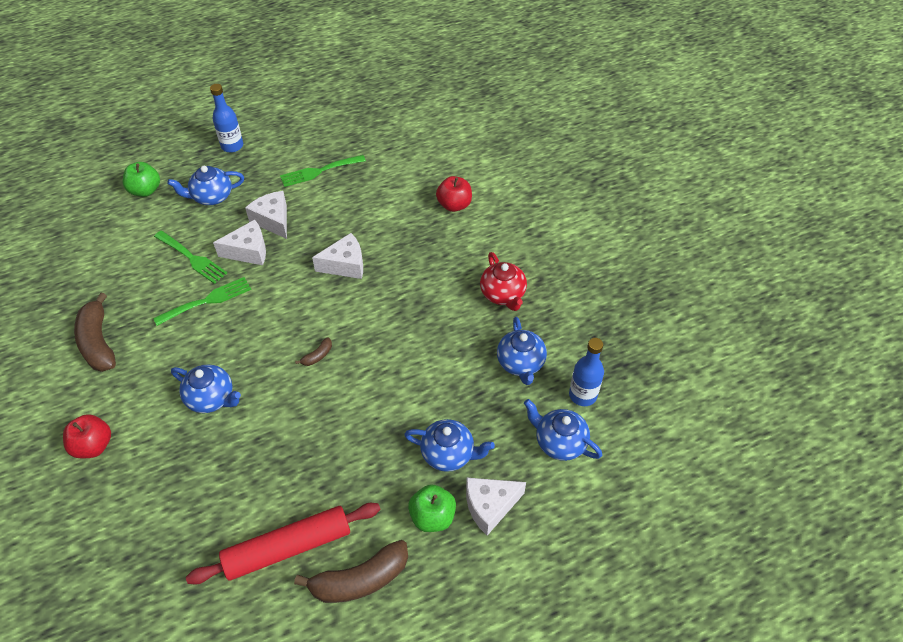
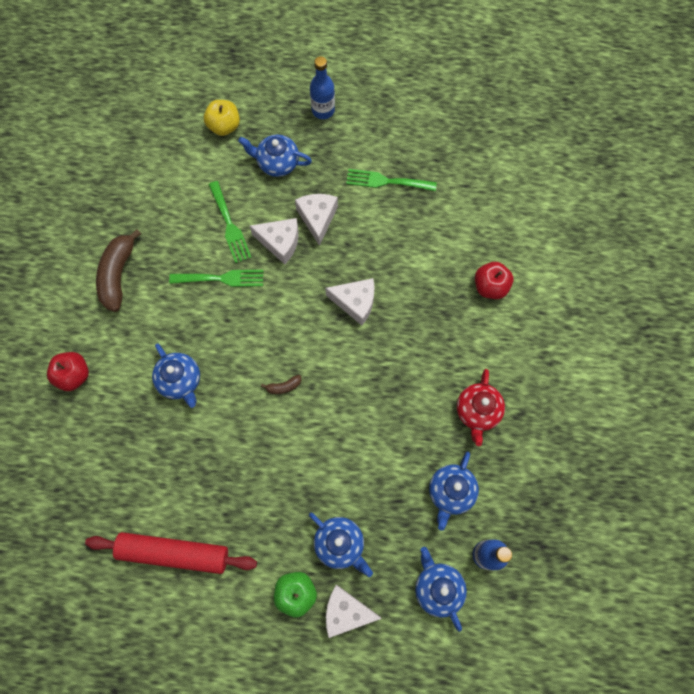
camera: 30 degrees right, 20 degrees up
green apple [123,162,160,197] -> yellow apple [204,100,240,136]
brown banana [294,540,408,603] -> none

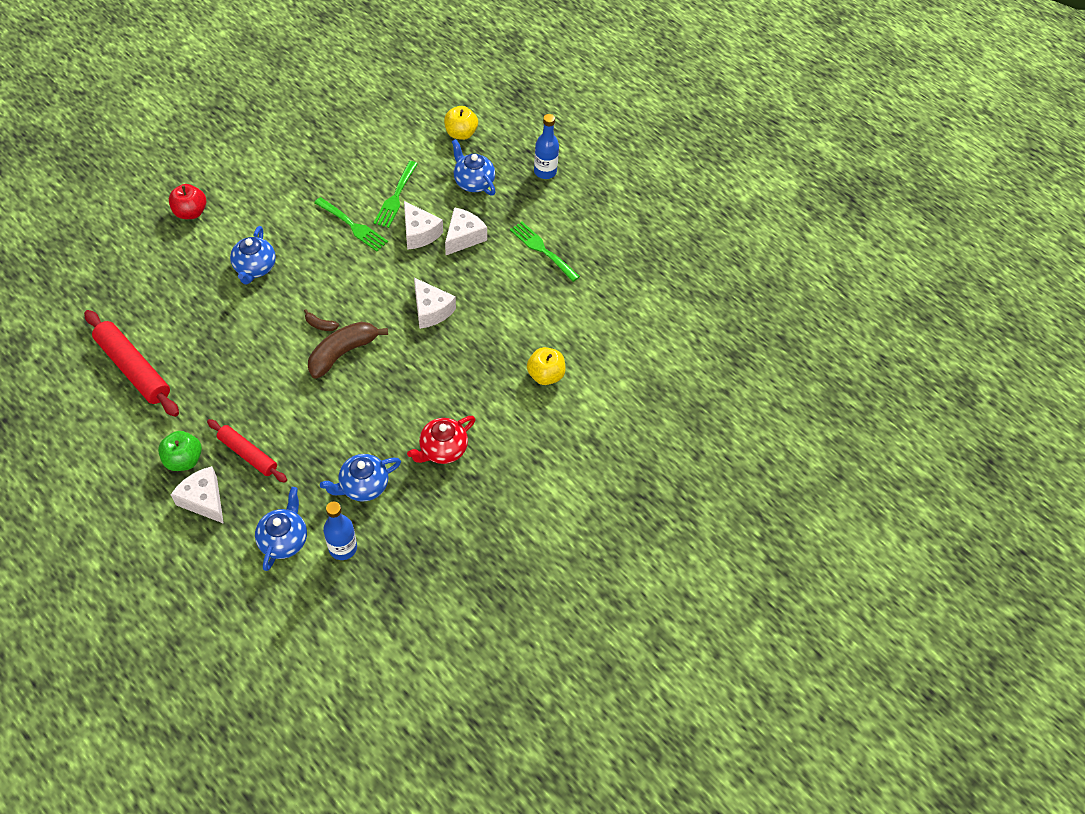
camera: 35 degrees right, 15 degrees down
brown banana [96,229,141,312] -> brown banana moved to [308,322,388,379]
blue teapot [309,512,373,577] -> red rolling pin [207,419,287,483]
red apple [475,262,513,299] -> yellow apple [527,347,566,385]

